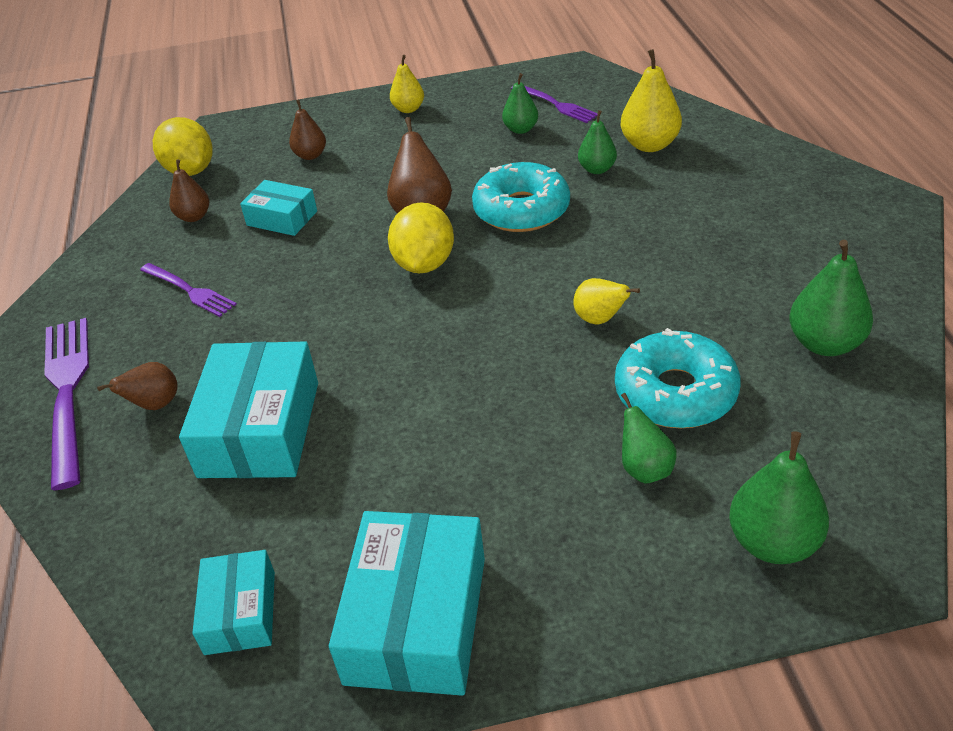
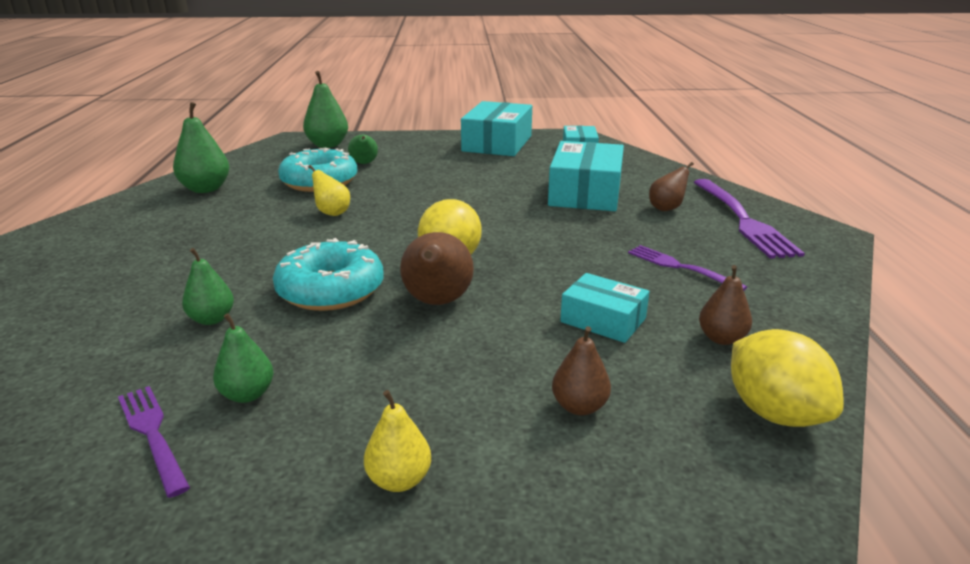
camera: 175 degrees left, 15 degrees down
yellow pear [620,49,682,152] -> none

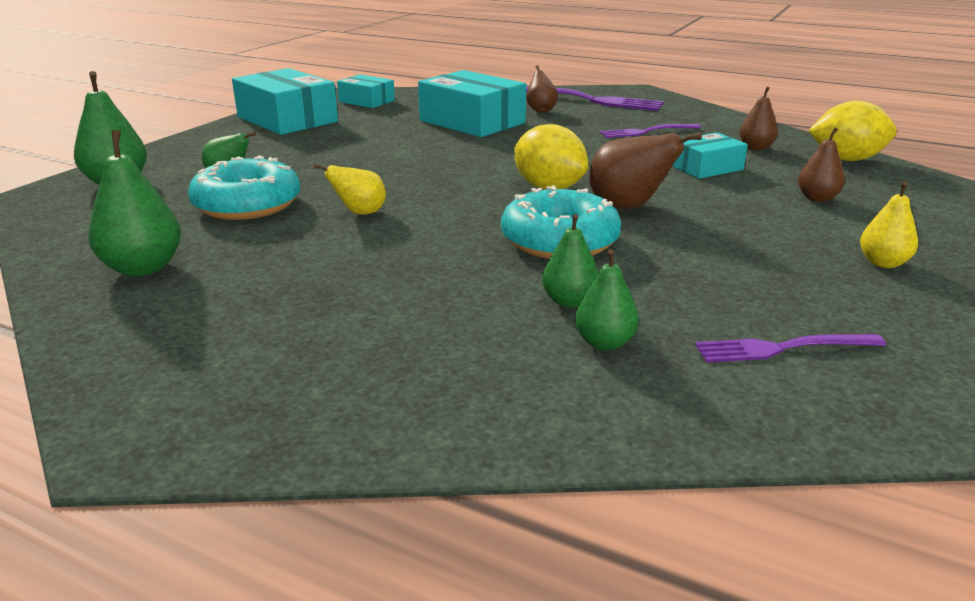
camera: 60 degrees left, 0 degrees up
green pear [213,313,273,403] -> green pear moved to [575,249,639,350]

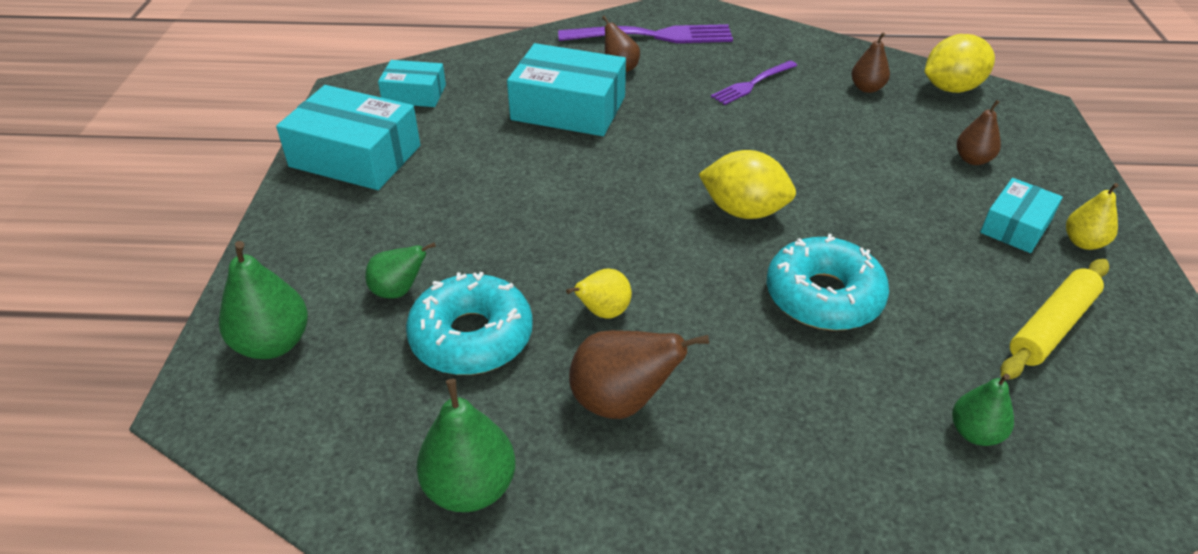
camera: 25 degrees left, 15 degrees up
green pear [542,214,599,308] -> none
brown pear [589,133,702,209] -> brown pear moved to [569,330,709,419]
turquoise box [672,132,748,179] -> turquoise box moved to [980,178,1063,253]
purple fork [695,334,886,363] -> none
none -> yellow rolling pin [1000,259,1109,380]

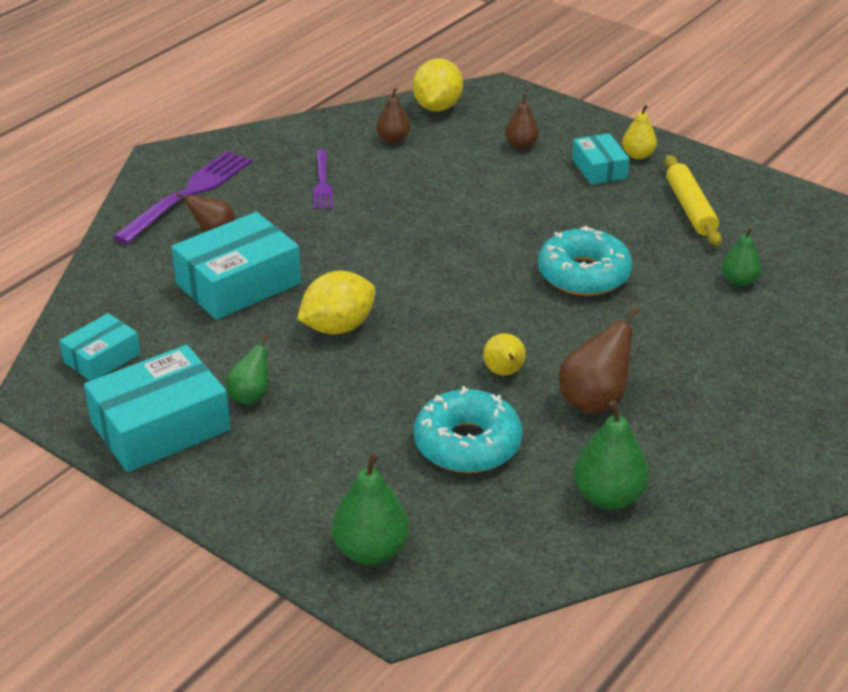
camera: 55 degrees left, 5 degrees down
green pear [365,243,436,299] -> green pear moved to [225,335,269,405]
yellow lemon [698,150,796,219] -> yellow lemon moved to [297,271,375,334]

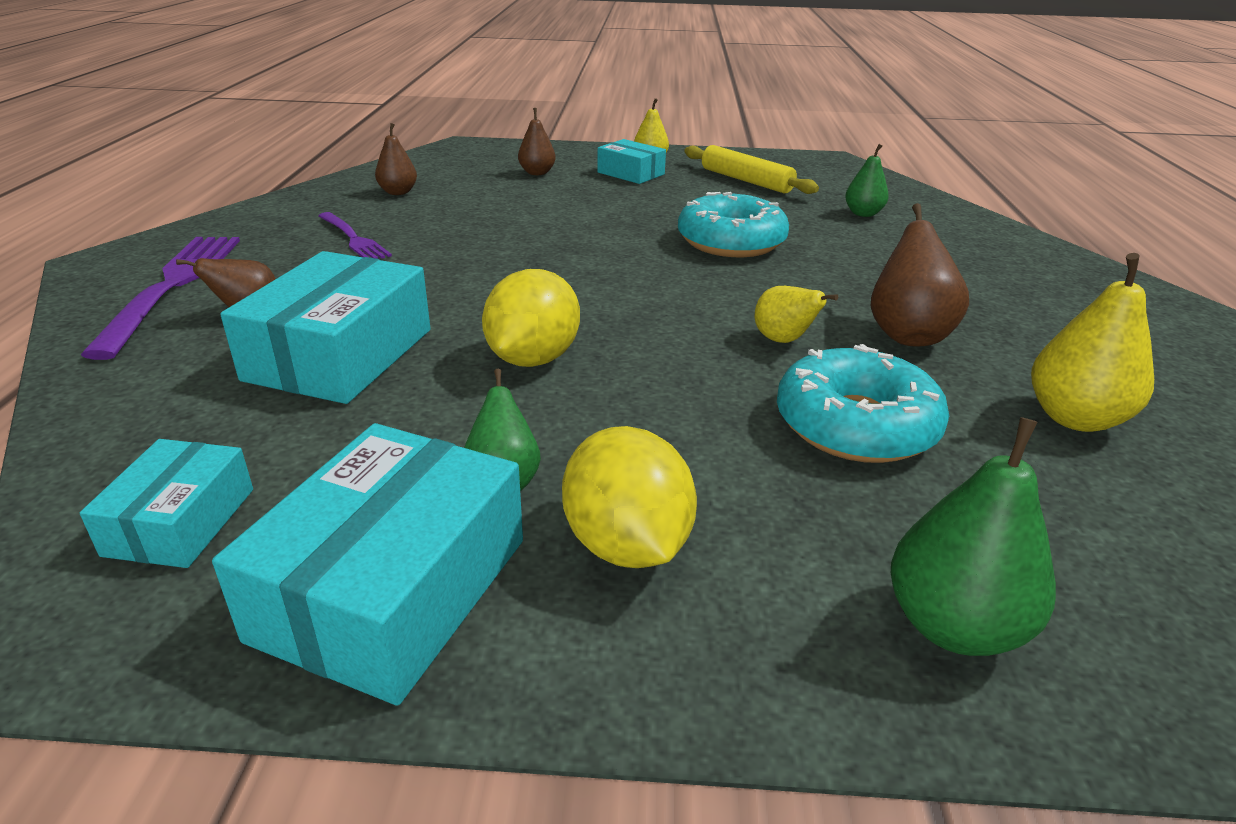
camera: 35 degrees left, 5 degrees down
yellow lemon [413,58,463,111] -> yellow lemon moved to [562,426,697,568]
green pear [574,400,649,510] -> yellow pear [1031,253,1154,432]

